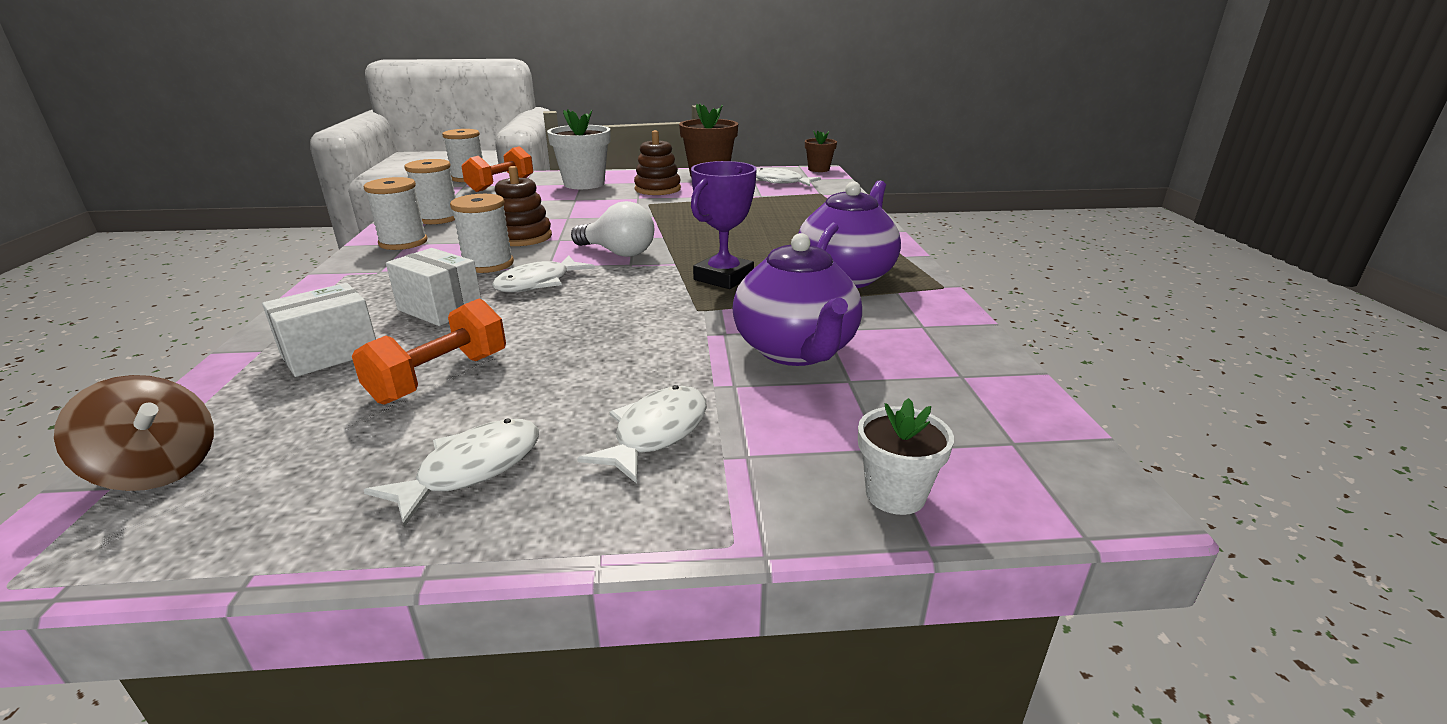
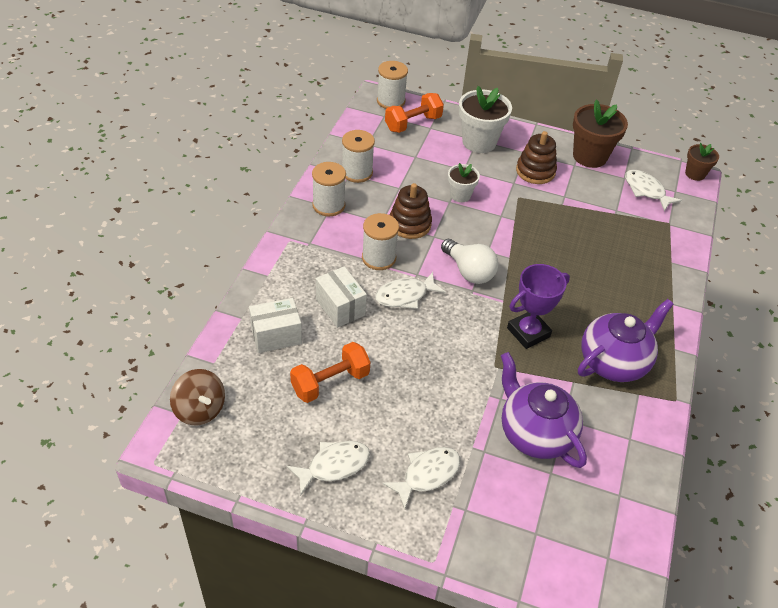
camera: 20 degrees right, 20 degrees up
purple teapot [732,233,862,366] -> purple teapot turned 135 degrees clockwise [501,352,587,468]
white flower pot [858,398,954,515] -> white flower pot moved to [448,163,480,202]

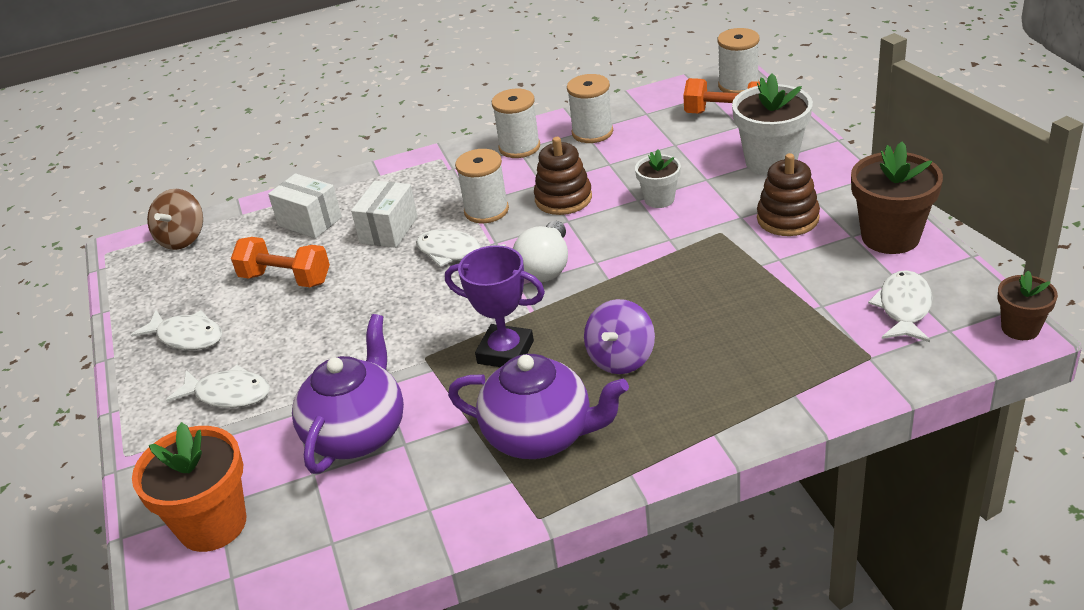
camera: 60 degrees right, 10 degrees down
none -> orange flower pot [132,422,246,552]
none -> purple spinning top [584,299,655,374]

